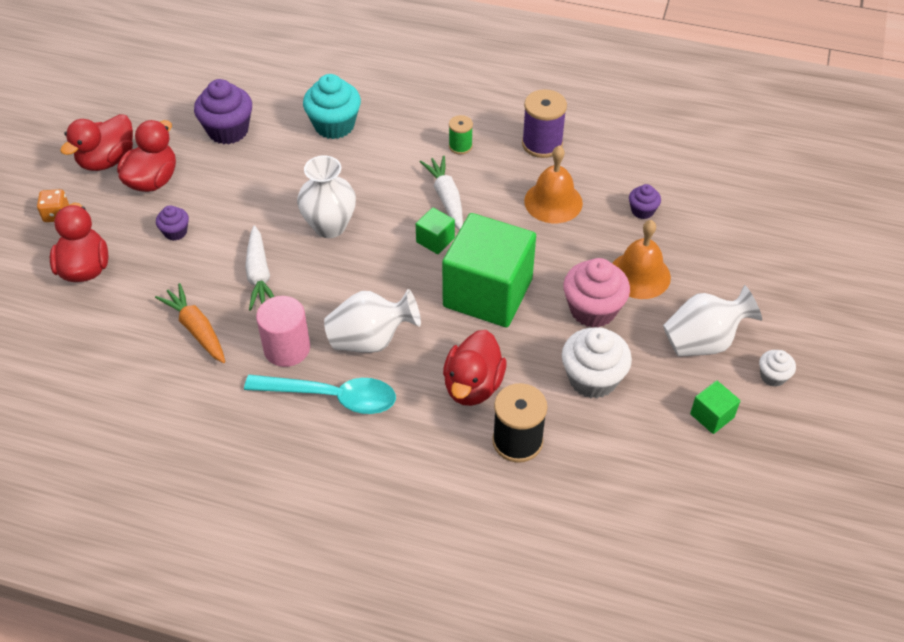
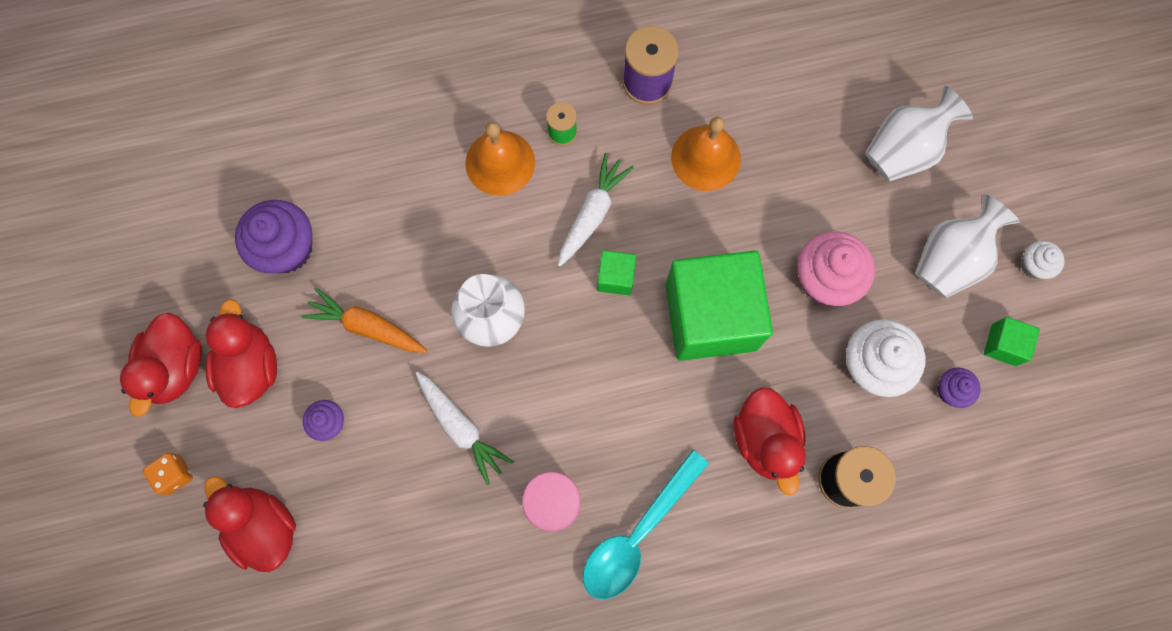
camera: 30 degrees left, 25 degrees up
orange carrot [155,283,225,363] -> orange carrot moved to [301,287,427,353]
turquoise spoon [244,375,396,414] -> turquoise spoon turned 150 degrees clockwise [583,450,709,599]
turquoise cupcake [303,74,361,139] -> none
white vase [324,289,421,353] -> white vase moved to [865,86,973,182]
white carrot [420,156,463,230] -> white carrot turned 75 degrees clockwise [558,153,634,267]
orange bell [612,220,671,299] -> orange bell moved to [465,122,535,196]
purple cupcake [629,184,661,219] -> purple cupcake moved to [937,368,981,408]

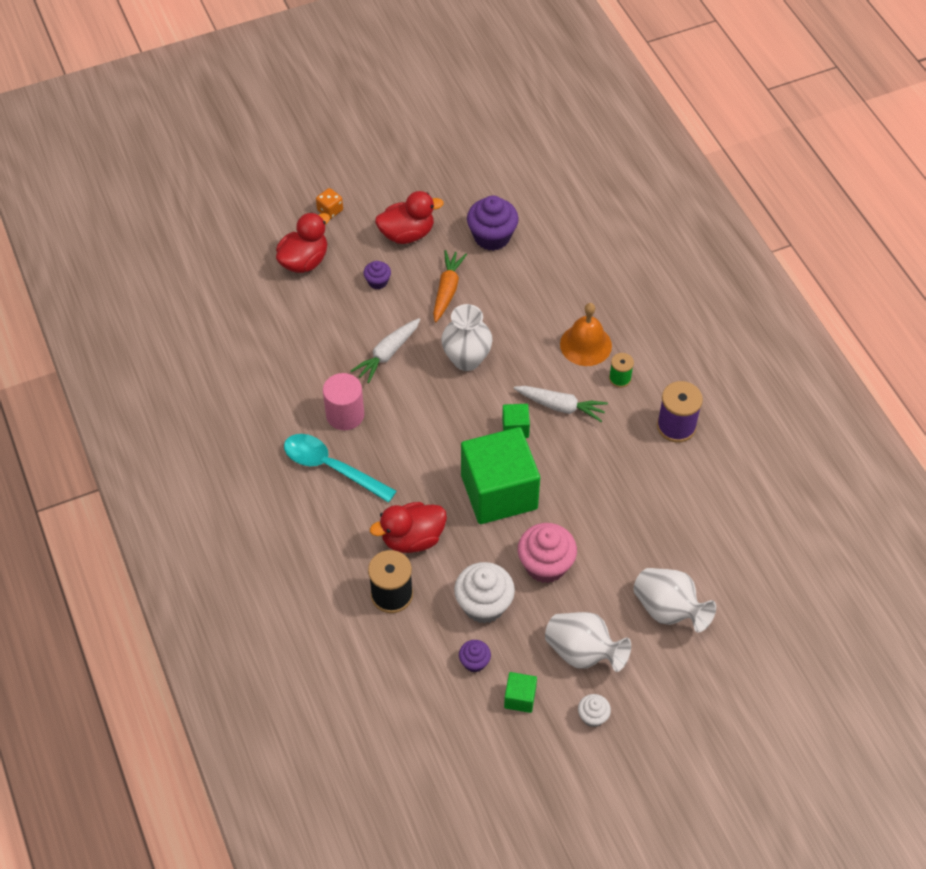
camera: 80 degrees right, 20 degrees down
red duck [120,312,202,417] -> none
orange bell [671,117,741,191] -> none

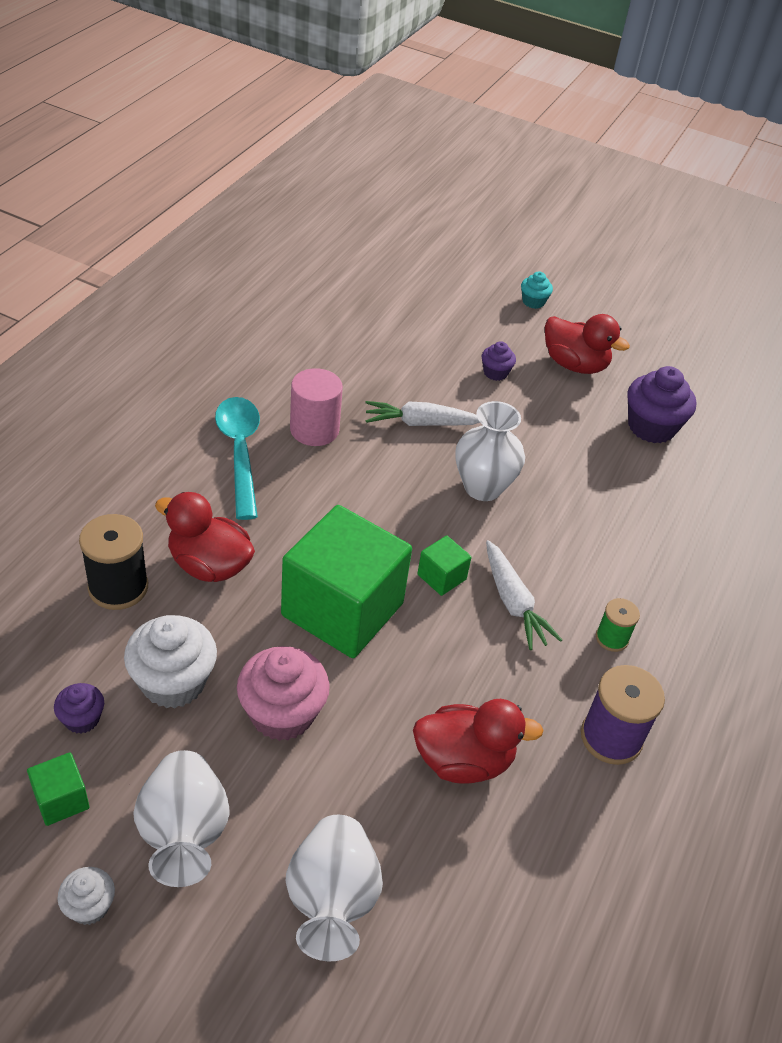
camera: 45 degrees right, 10 degrees down
red duck [276,212,330,273] -> red duck moved to [413,699,544,784]
orange dice [316,188,343,219] -> turquoise cupcake [521,271,553,309]
orange carrot [433,250,467,322] -> none
orange bell [560,303,612,366] -> none

